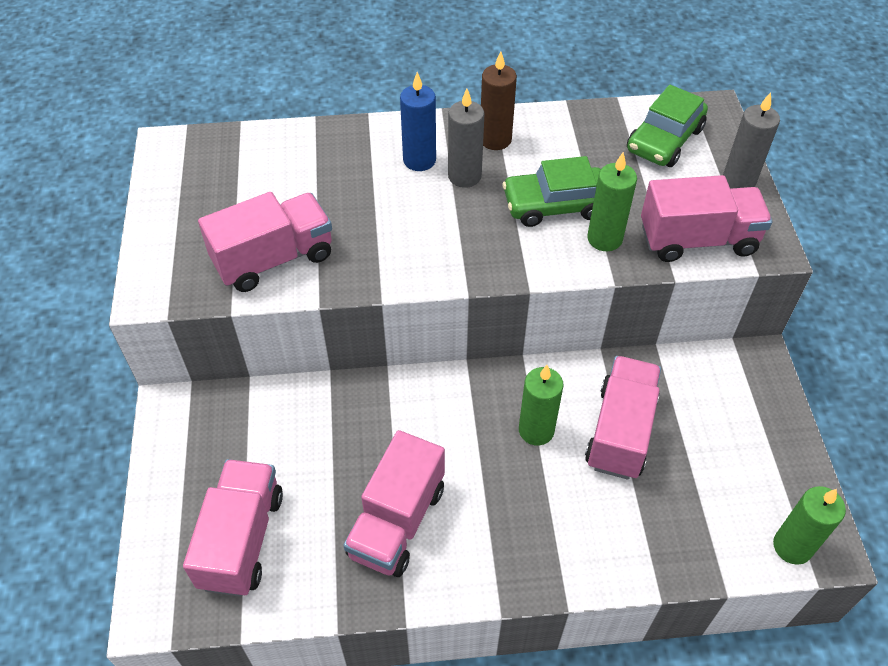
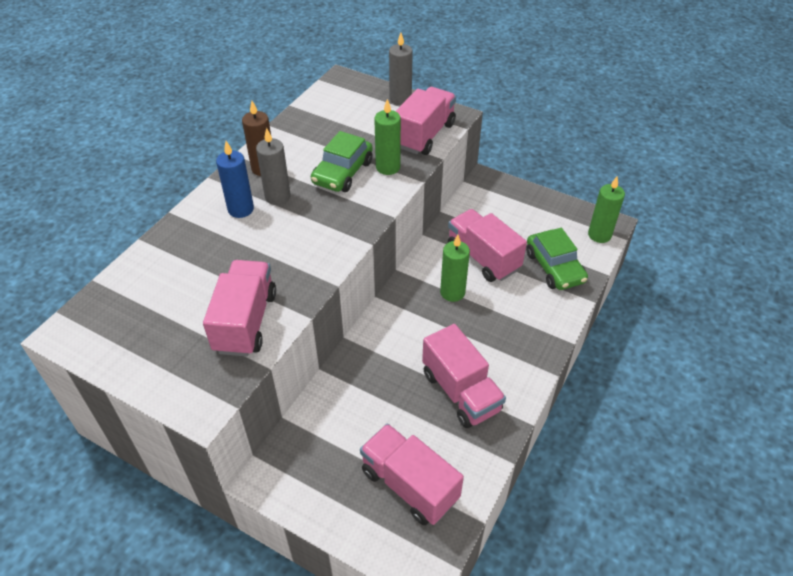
camera: 55 degrees left, 5 degrees down
green car [627,85,708,167] -> green car moved to [526,228,588,290]

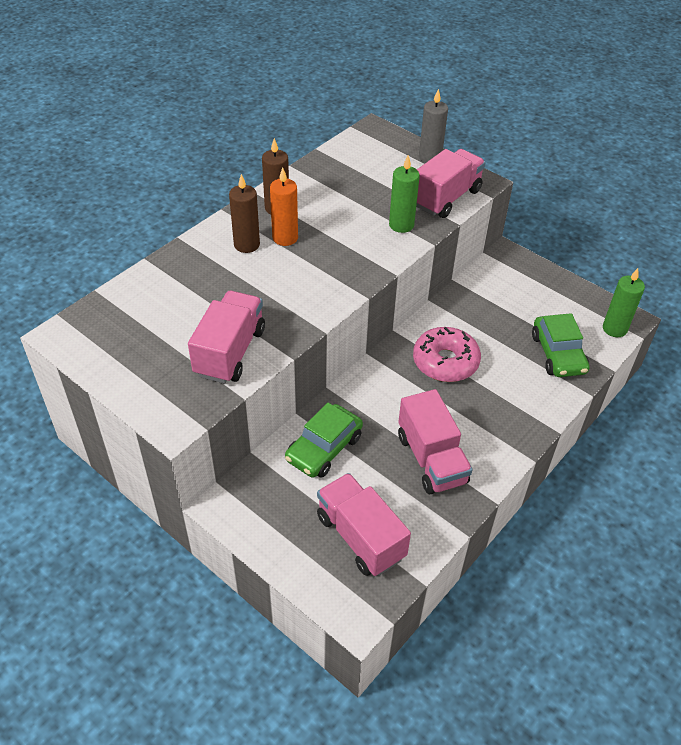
camera: 10 degrees right, 0 degrees up
blue candle [216,141,254,218] -> brown candle [229,174,260,253]
grey candle [256,128,291,205] -> orange candle [270,168,298,246]
green car [311,131,373,192] -> green car moved to [285,403,363,478]
green candle [440,235,470,302] -> pink donut [413,327,481,382]
pink truck [448,209,527,282] -> none

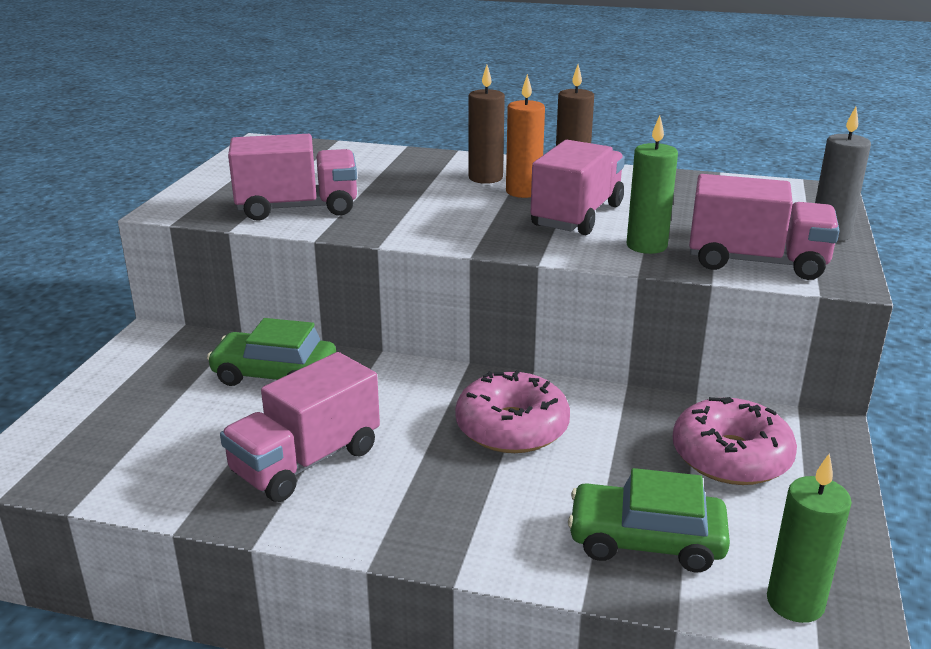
camera: 65 degrees right, 20 degrees down
pink truck [317,473,411,576] -> pink truck moved to [531,140,625,235]
green car [532,313,589,377] -> green car turned 45 degrees clockwise [568,468,730,572]
none -> pink donut [673,397,797,485]

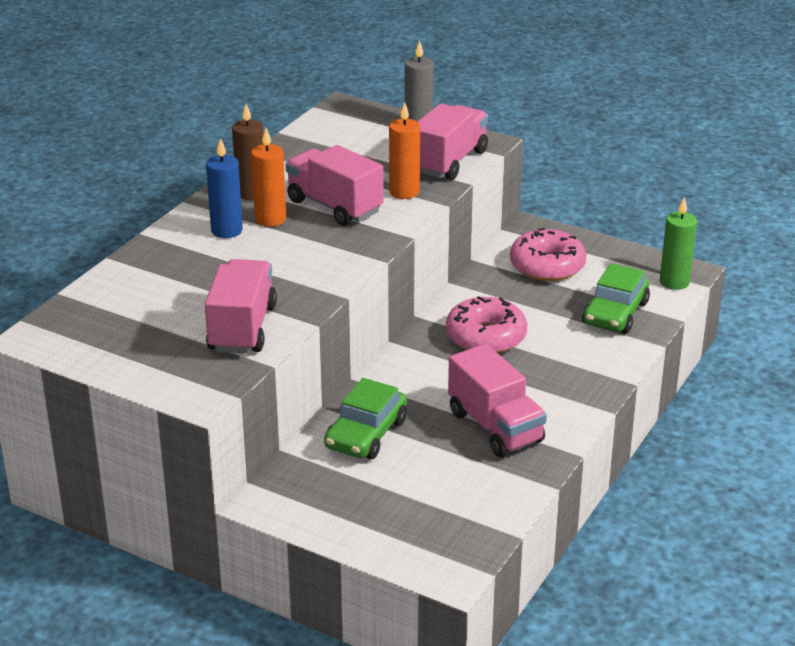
camera: 75 degrees left, 5 degrees up
brown candle [468,65,505,184] -> blue candle [206,138,243,238]
green candle [627,116,678,254] -> orange candle [389,102,420,199]

